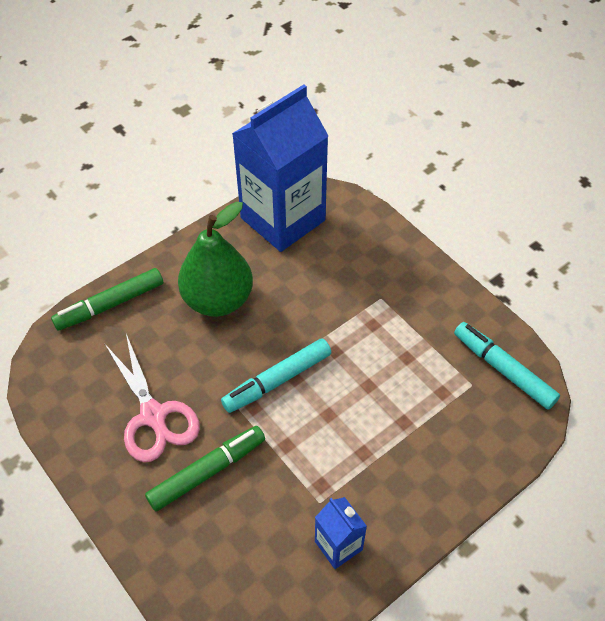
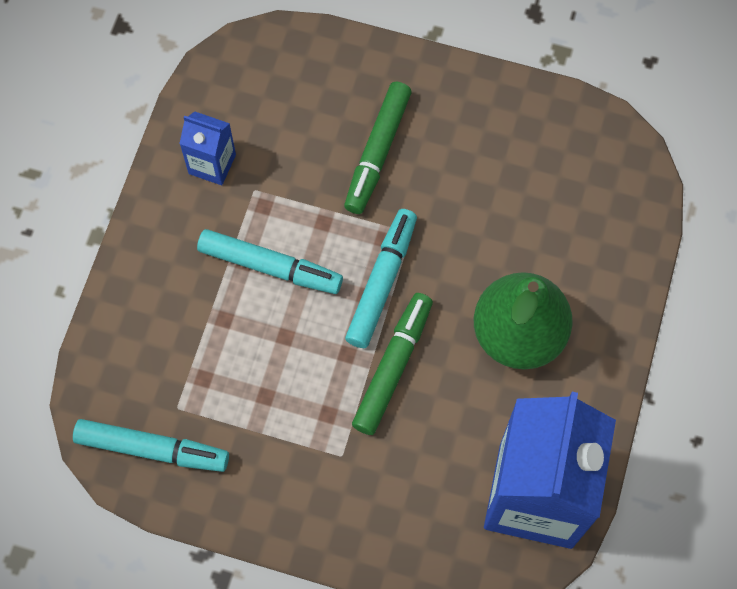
camera: 145 degrees right, 15 degrees up
green marker [51,268,163,331] -> green marker moved to [352,293,433,435]
pink scissors [104,334,200,462] -> none
none -> turquoise marker [197,229,343,294]

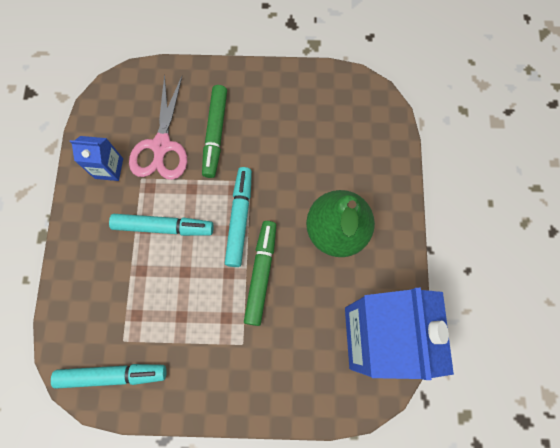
camera: 15 degrees left, 5 degrees up
none -> pink scissors [129,74,187,180]

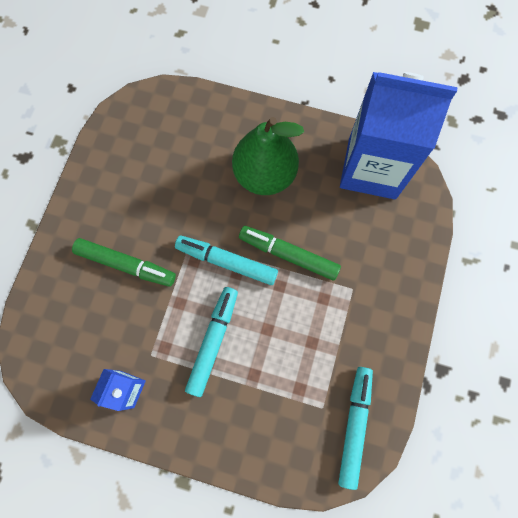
camera: 75 degrees left, 0 degrees up
pink scissors [129,74,187,180] -> none

